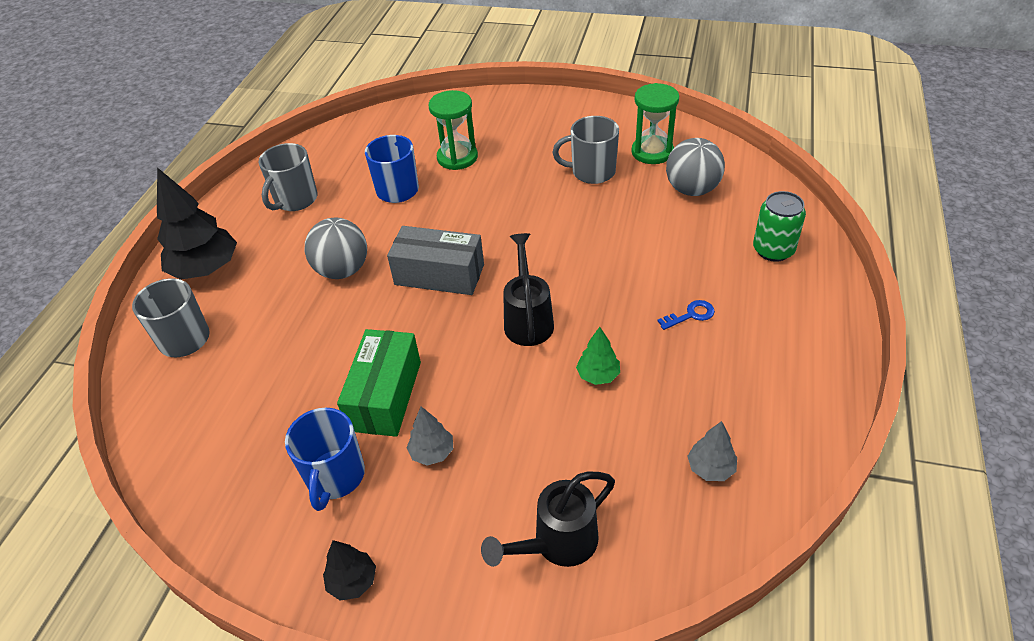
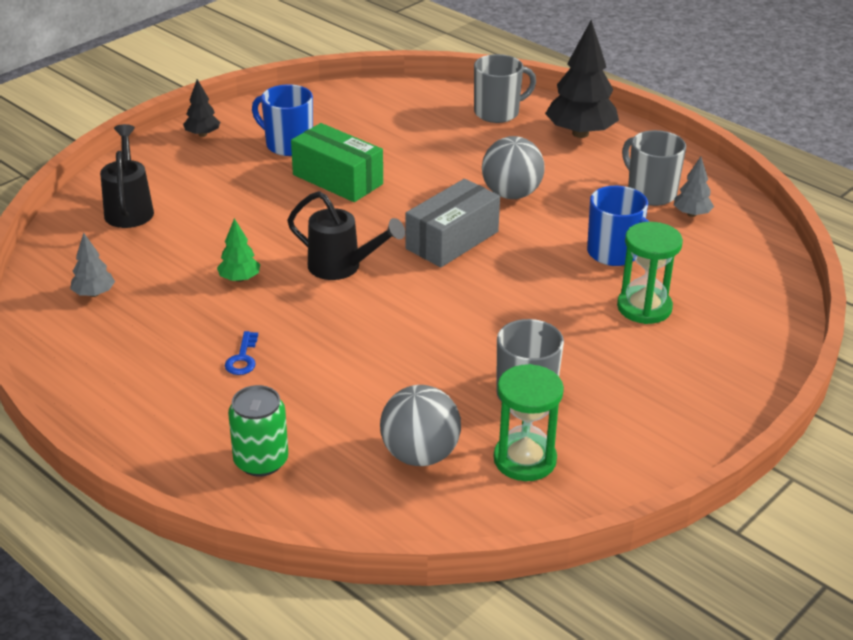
camera: 115 degrees right, 10 degrees down
grey tree [407,406,453,465] -> grey tree moved to [674,157,714,217]

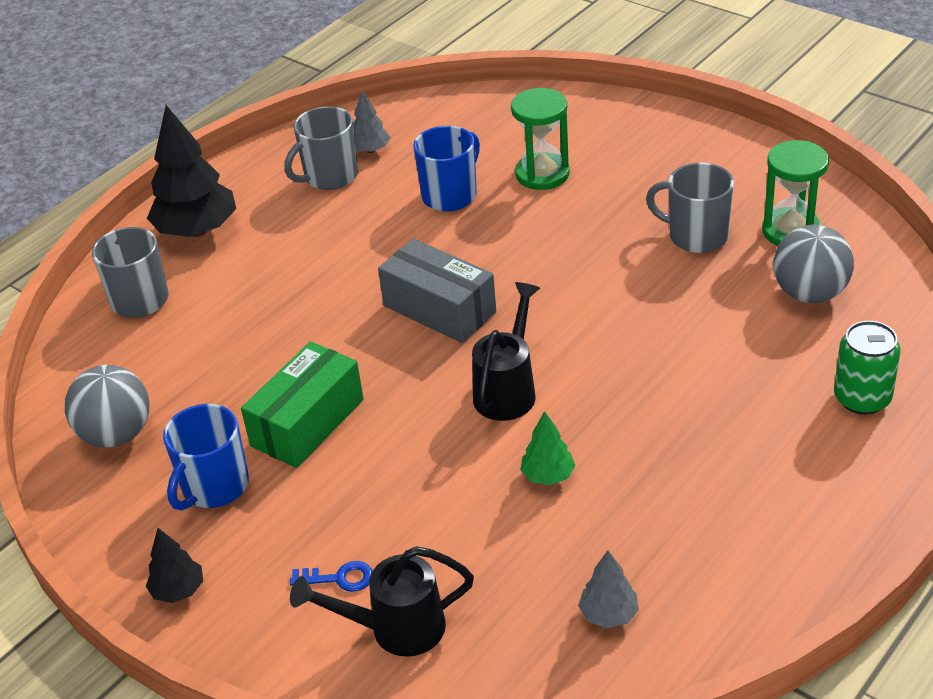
camera: 90 degrees left, 5 degrees up
blue key [225,331,258,375] -> blue key moved to [290,561,372,592]
grey ball [482,136,545,199] -> grey ball moved to [65,365,149,447]

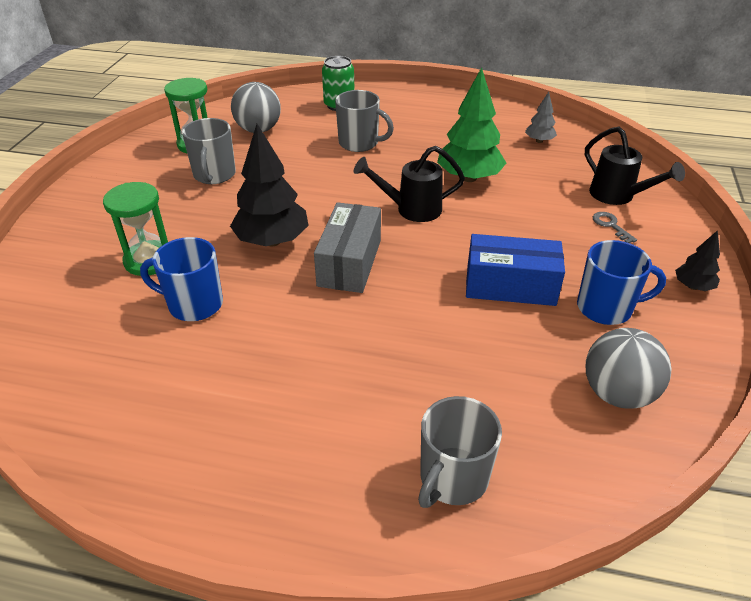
camera: 120 degrees left, 0 degrees up
black tree [147,105,236,237] -> black tree moved to [230,124,309,246]
green box [241,341,364,468] -> blue box [466,234,565,306]
grey mug [284,106,358,190] -> grey mug moved to [335,90,394,152]
blue key [290,561,372,592] -> grey key [593,212,637,243]
grey tree [353,90,390,153] -> none
green tree [521,411,576,485] -> green tree [437,67,506,182], size x1.99

